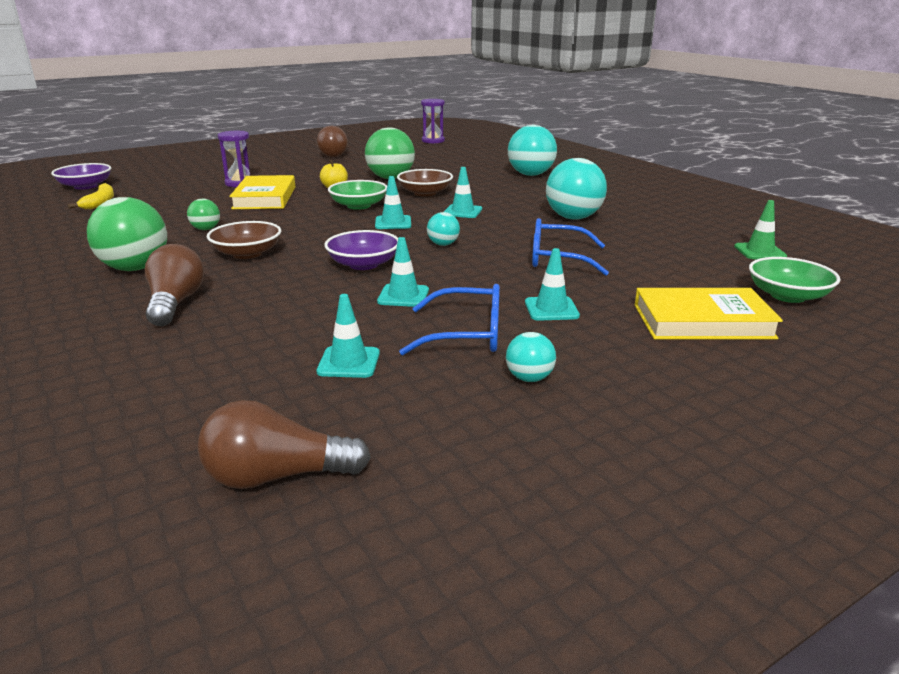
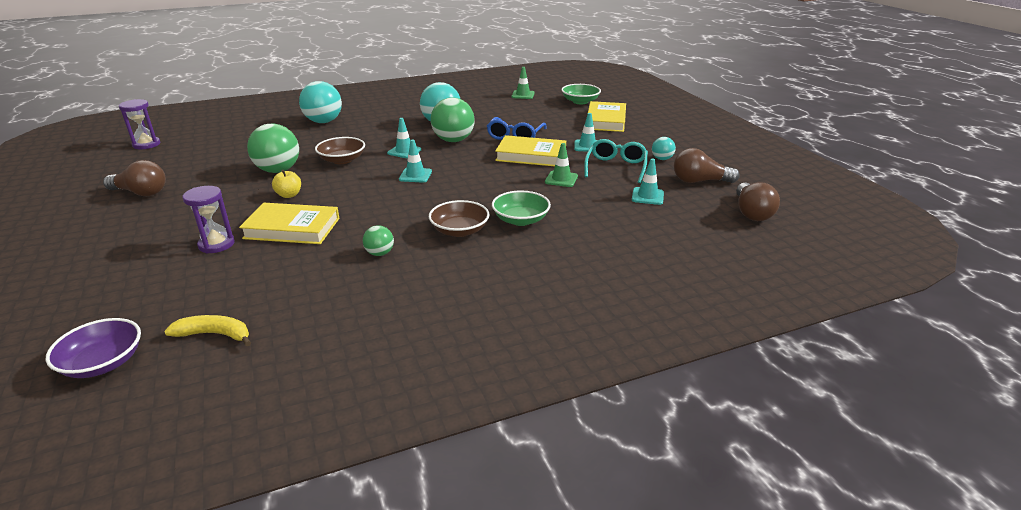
camera: 80 degrees left, 5 degrees up
green ball [87,197,167,271] -> green ball moved to [431,97,475,142]
brown light bulb [145,244,204,326] -> brown light bulb moved to [674,148,740,183]
purple bowl [324,230,398,270] -> none
green bowl [328,180,387,210] -> green bowl moved to [492,191,551,226]
turquoise traffic cone [377,237,429,307] -> green traffic cone [545,143,578,187]
blue glasses [399,284,500,355] -> turquoise glasses [584,139,648,183]
turquoise ball [427,212,460,246] -> none
none -> yellow book [495,135,566,166]

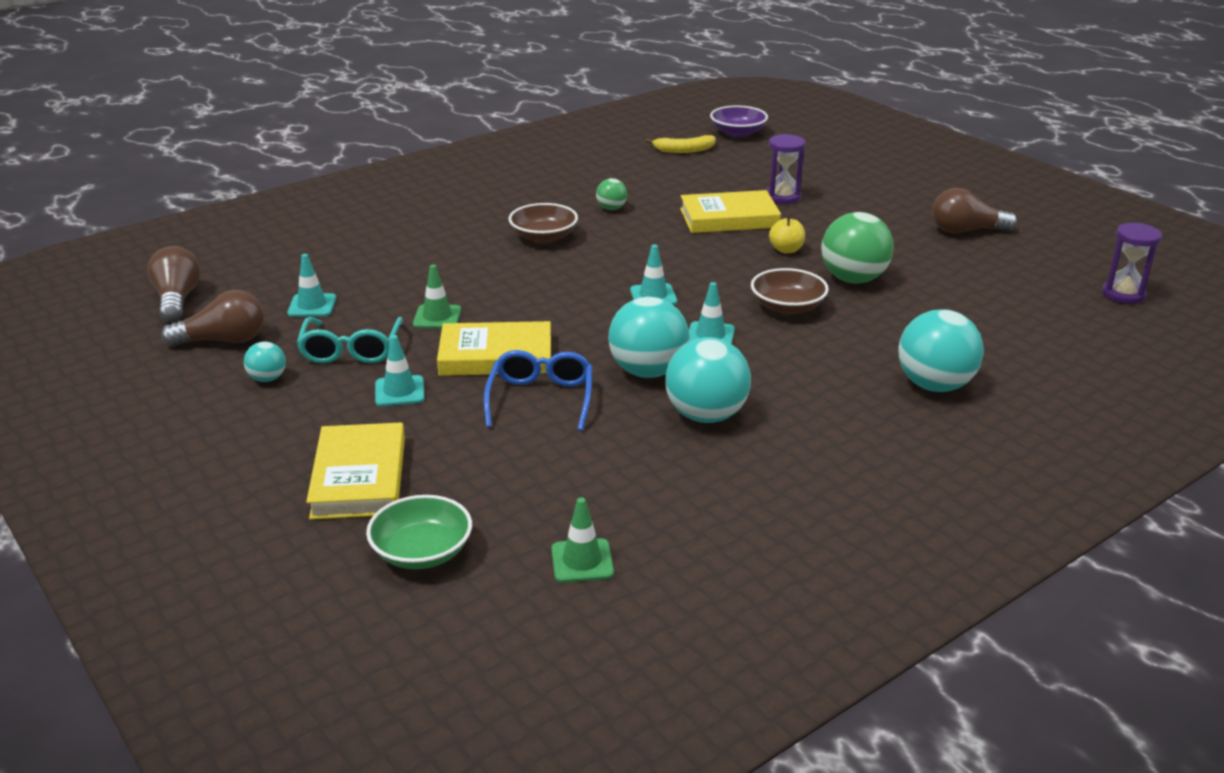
camera: 165 degrees right, 0 degrees up
green ball [431,97,475,142] -> turquoise ball [608,297,690,378]
green bowl [492,191,551,226] -> none

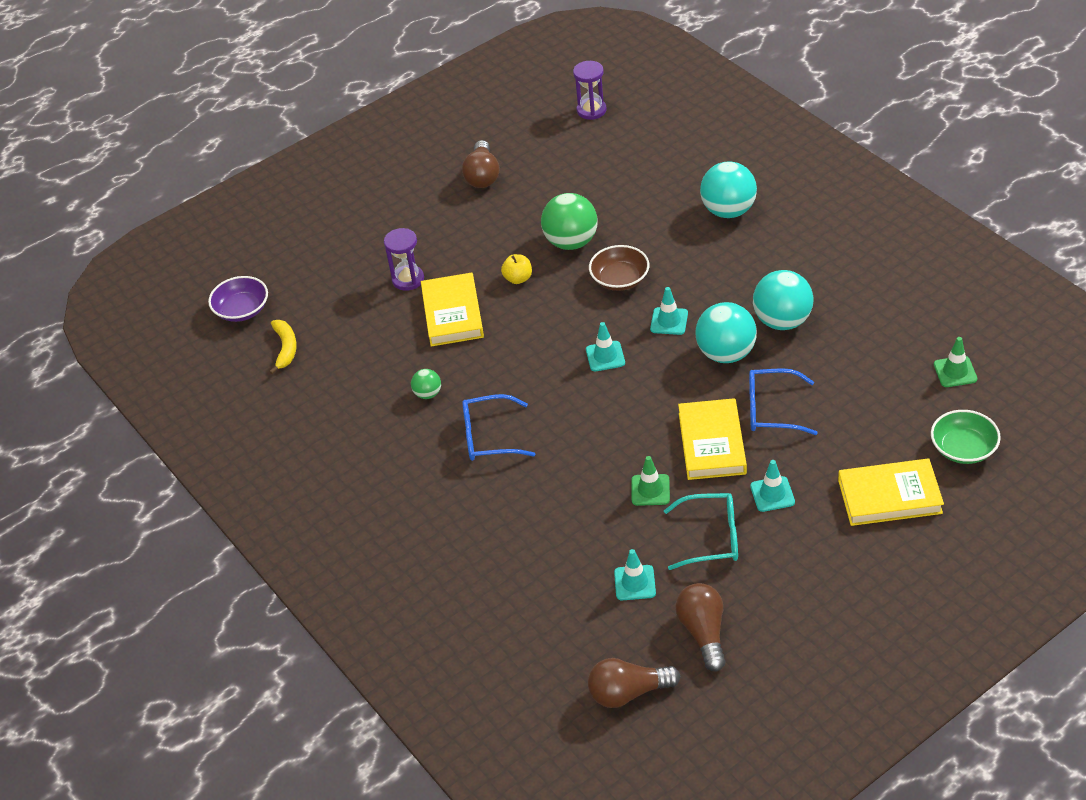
camera: 85 degrees left, 15 degrees up
turquoise ball [244,342,286,382] -> none
brown bowl [508,203,578,243] -> blue glasses [462,394,535,461]

